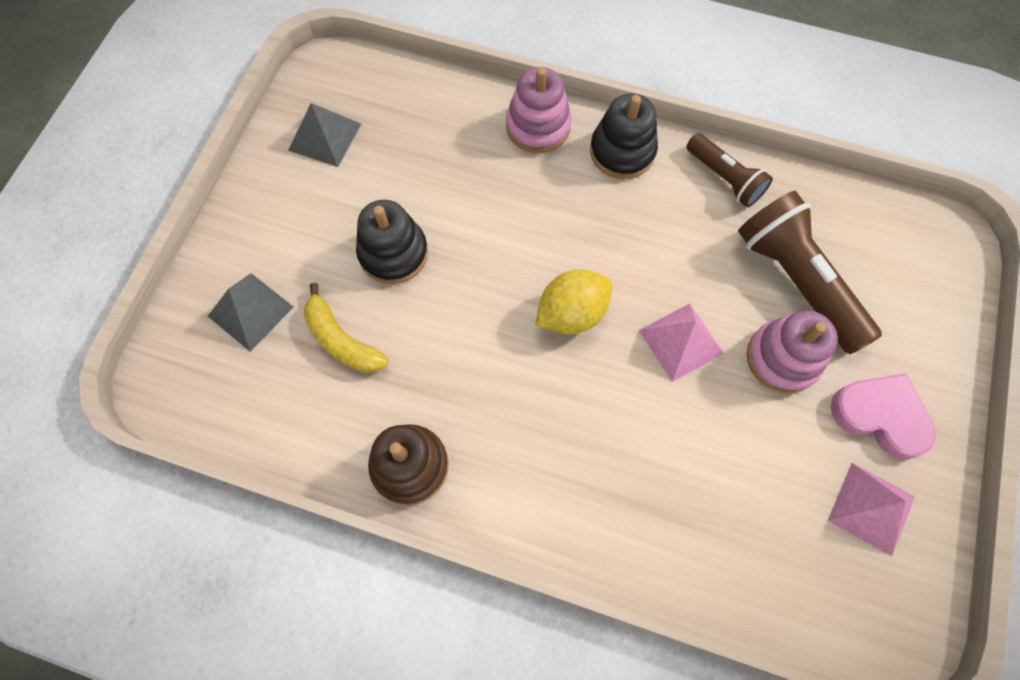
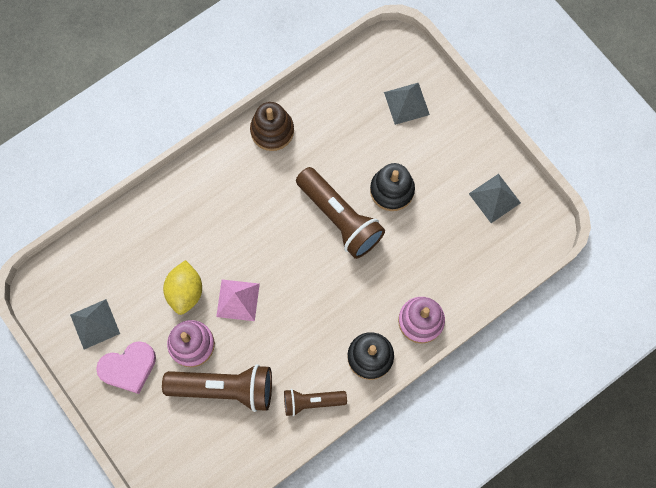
camera: 125 degrees right, 5 degrees up
yellow banana [304,283,388,373] -> none
yellow lemon [535,270,612,334] -> yellow lemon moved to [163,260,202,315]
pink pyramid [828,463,915,556] -> grey pyramid [70,299,120,349]
none -> brown flashlight [296,167,385,259]

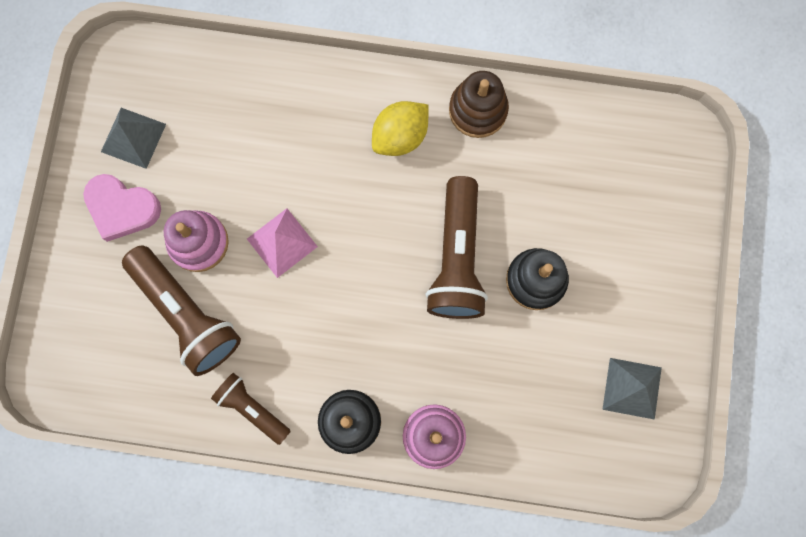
camera: 45 degrees right, 5 degrees up
yellow lemon [163,260,202,315] -> yellow lemon moved to [372,101,429,156]
grey pyramid [384,83,430,125] -> none

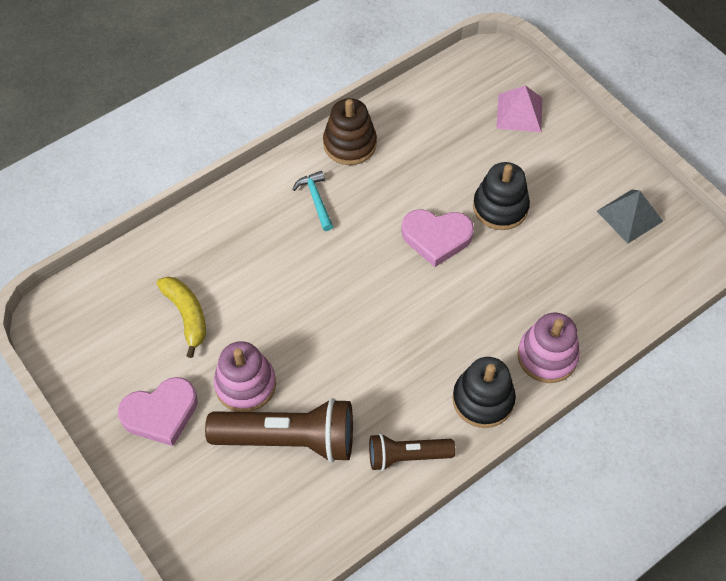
camera: 45 degrees left, 20 degrees down
grey pyramid [101,108,166,169] -> none
pink pyramid [247,208,318,278] -> pink pyramid moved to [496,85,542,132]
yellow lemon [372,101,429,156] -> turquoise hammer [292,171,333,231]
brown flashlight [425,176,488,319] -> pink heart [401,209,474,267]
none -> yellow banana [157,277,206,358]

